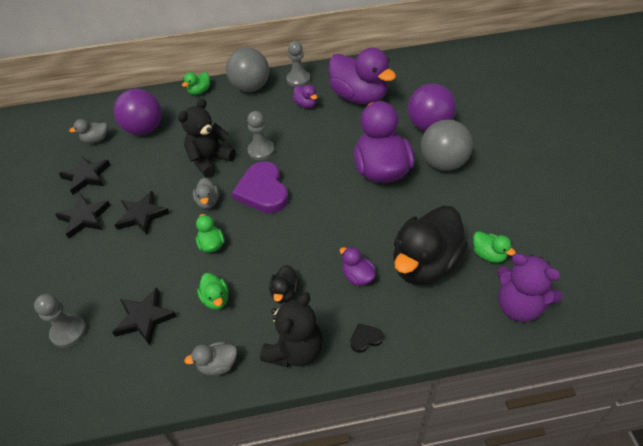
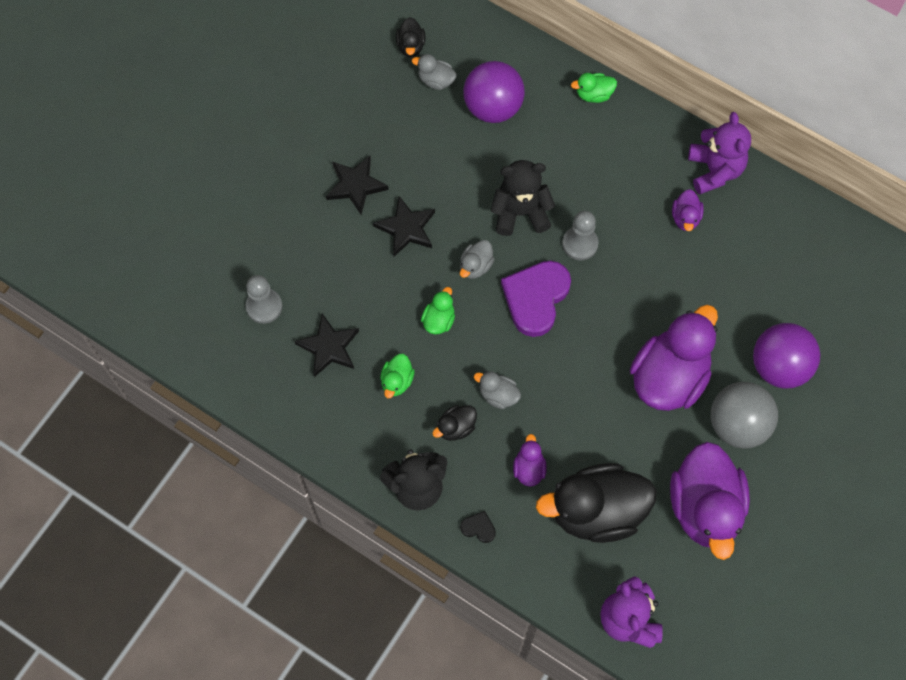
camera: 40 degrees right, 20 degrees up
black star [59,156,110,195] -> none
grey duck [184,342,237,376] -> grey duck moved to [474,371,521,409]
grey ball [226,48,269,92] -> none
grey pawn [286,41,310,87] -> purple teddy bear [688,112,751,195]
purple duck [329,48,396,105] -> purple duck moved to [670,442,750,560]
green duck [473,231,516,263] -> none
none -> black duck [396,17,425,57]

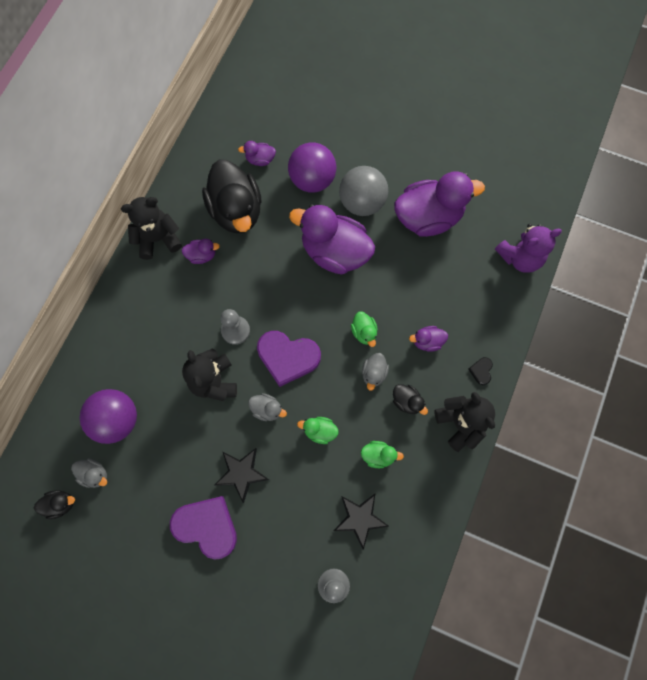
camera: 100 degrees left, 5 degrees up
black star [326,156,389,214] -> purple heart [170,496,237,560]
grey duck [412,54,457,90] -> grey duck turned 75 degrees counterclockwise [71,458,107,488]
black duck [536,463,657,543] -> black duck moved to [202,159,262,234]
green duck [571,73,617,103] -> green duck moved to [351,312,378,347]
purple teddy bear [688,112,751,195] -> black teddy bear [121,197,182,260]
none -> purple duck [238,141,276,166]

